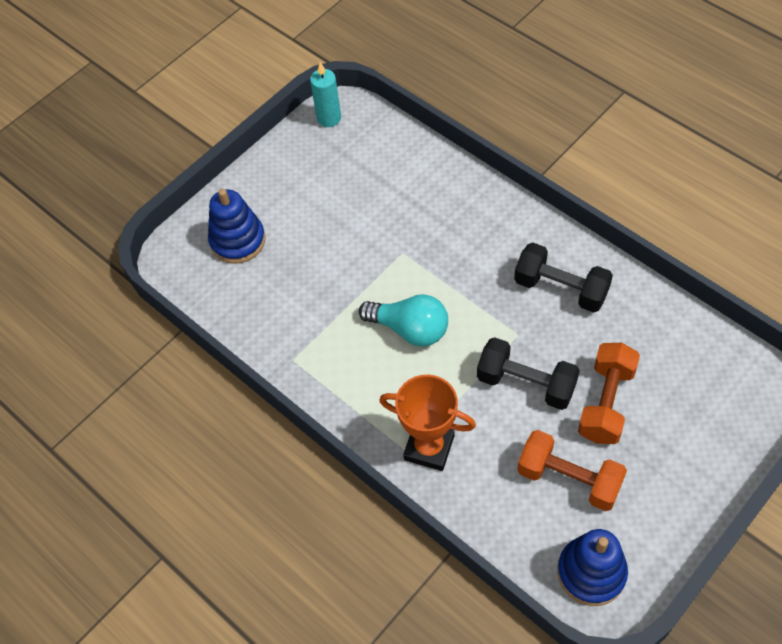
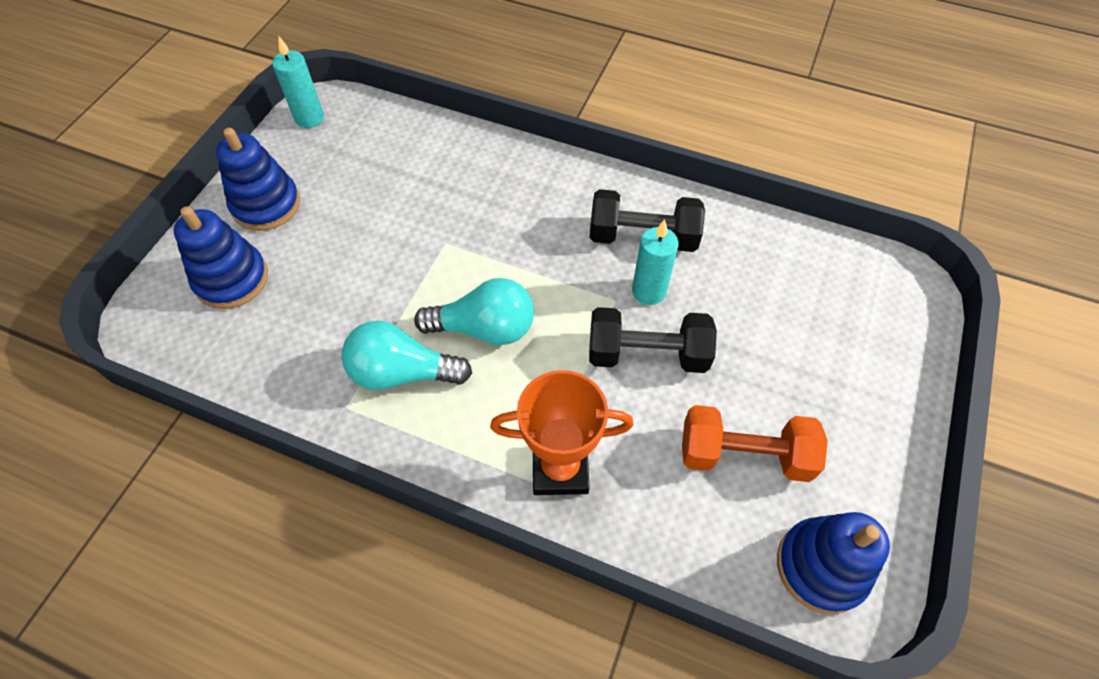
camera: 25 degrees left, 0 degrees up
orange dumbbell [578,343,640,444] -> none
none -> blue stacking toy [216,128,300,231]
none -> turquoise light bulb [341,321,472,390]
none -> turquoise candle [632,219,679,305]

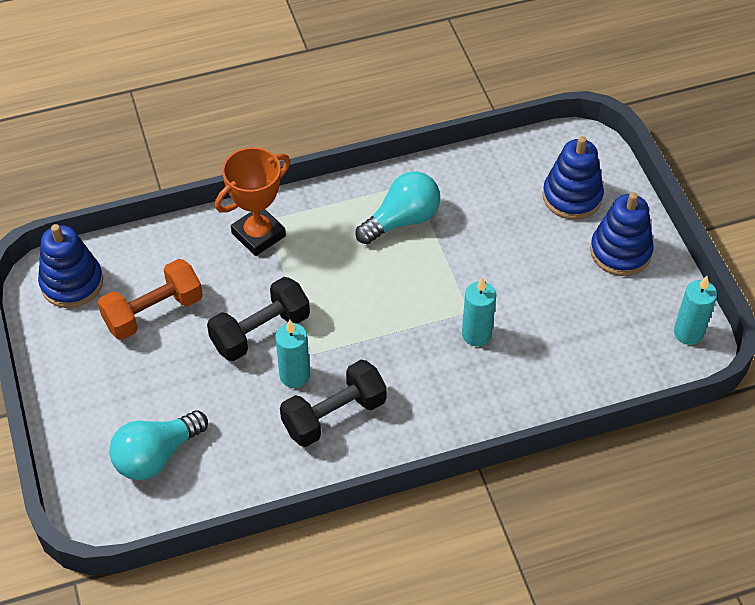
camera: 140 degrees right, 5 degrees down
turquoise light bulb [414,278,534,345] -> turquoise light bulb moved to [109,410,208,480]
none -> turquoise candle [462,277,496,346]

